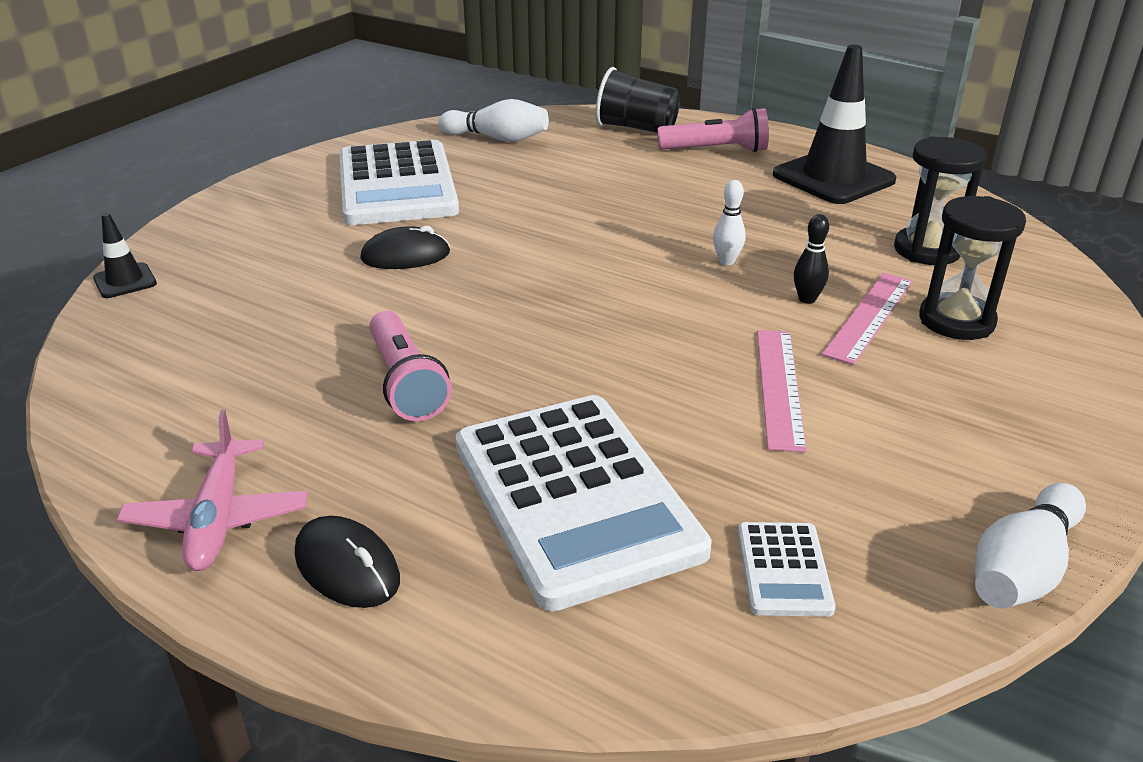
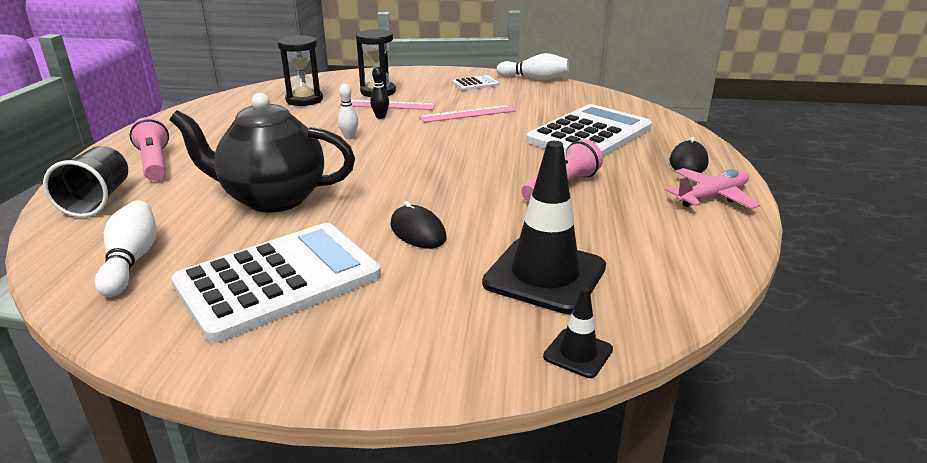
camera: 115 degrees left, 5 degrees down
white calculator [738,522,836,616] -> white calculator moved to [452,75,499,91]
black traffic cone [773,45,897,204] -> black traffic cone moved to [482,141,606,314]
none -> black teapot [169,93,355,213]

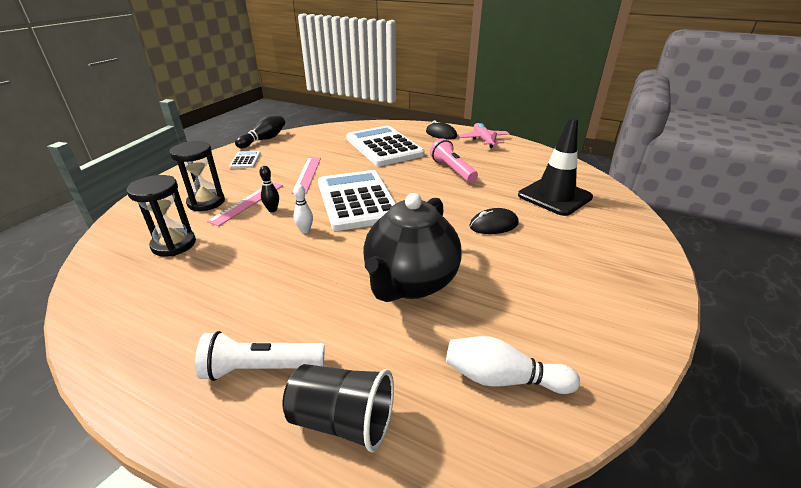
camera: 70 degrees left, 5 degrees up
pink flashlight [130,117,169,181] -> white flashlight [195,331,324,381]
white calculator [171,223,381,343] -> white calculator moved to [318,170,396,231]
white bowling pin [497,53,569,80] -> black bowling pin [235,116,285,148]
black traffic cone [543,287,613,378] -> none

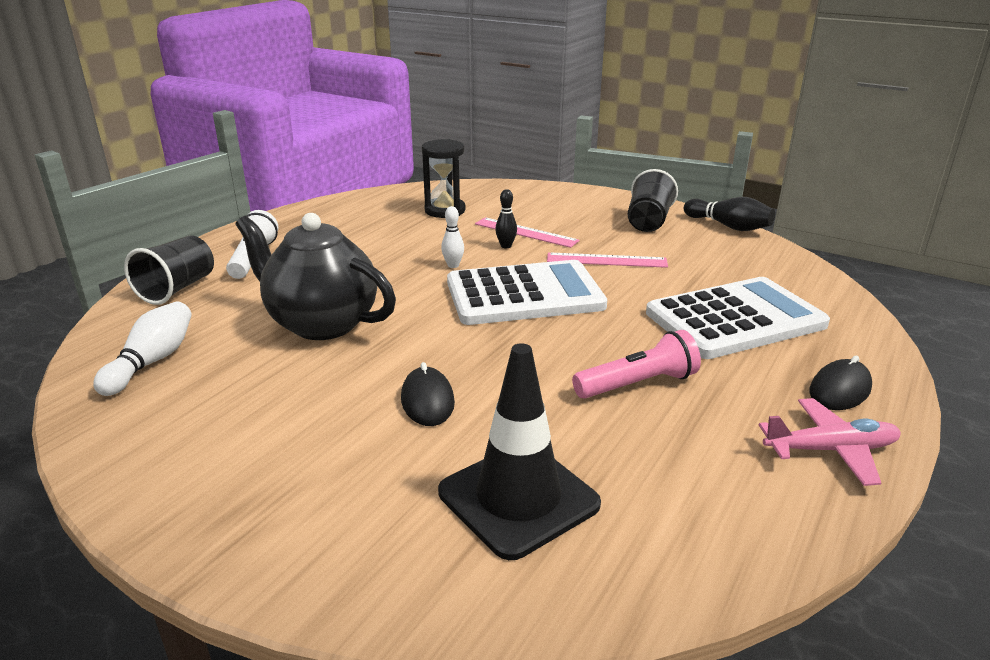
camera: 95 degrees right, 5 degrees down
black hourglass [169,141,225,211] -> none
white calculator [229,151,261,169] -> black cup [628,169,678,232]

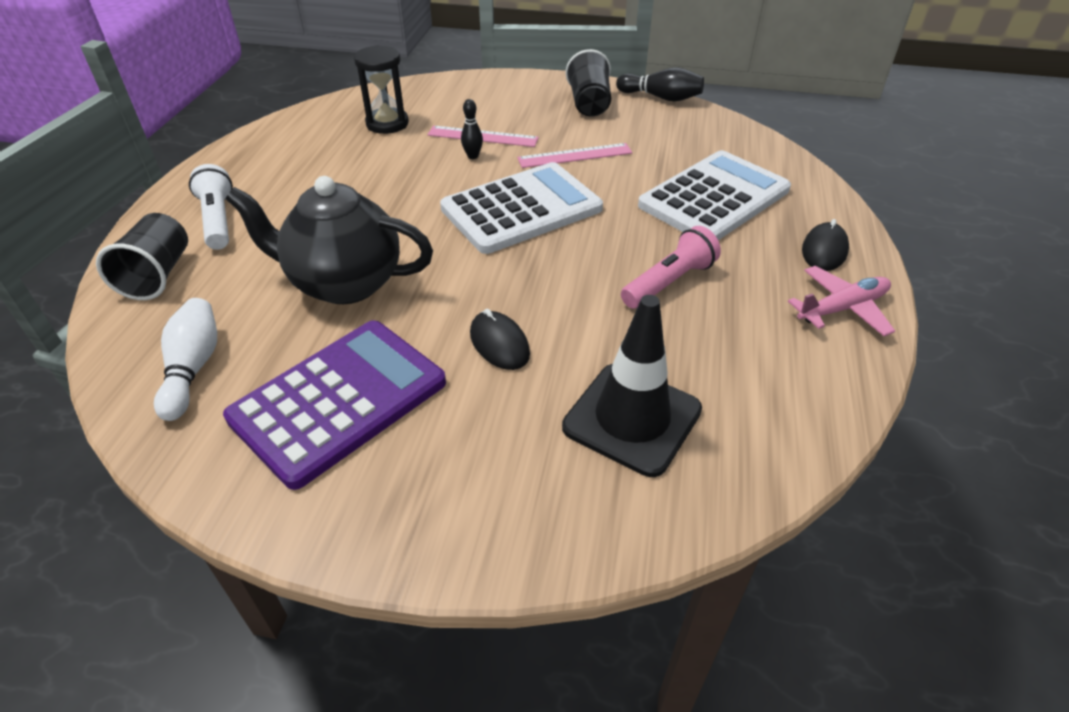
camera: 20 degrees left, 15 degrees up
white bowling pin [441,206,464,268] -> none
none -> purple calculator [223,320,446,490]

